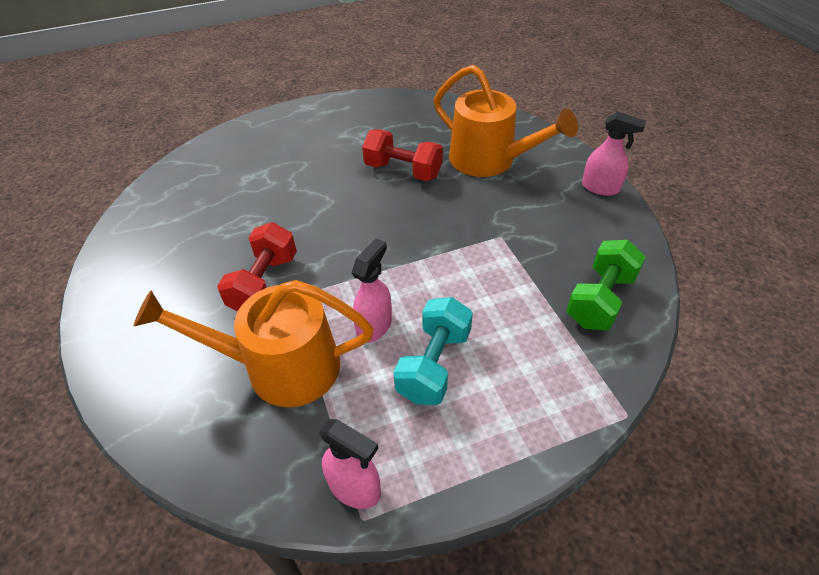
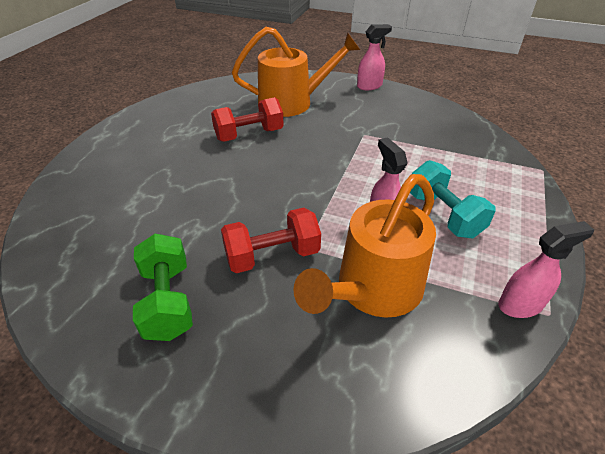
camera: 50 degrees left, 5 degrees down
red dumbbell [217,222,297,312] -> red dumbbell turned 75 degrees counterclockwise [221,208,321,273]
green dumbbell [566,240,646,330] -> green dumbbell moved to [133,234,193,341]

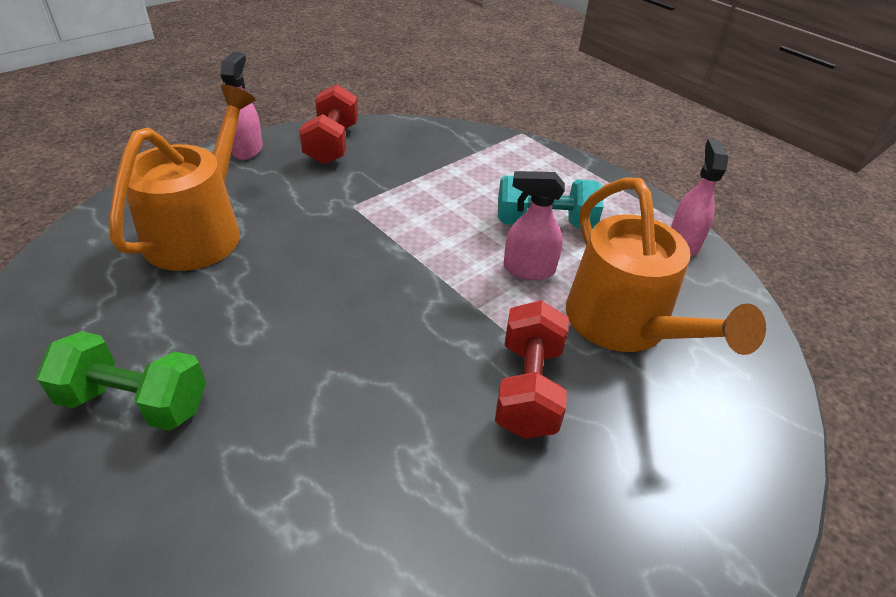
camera: 65 degrees left, 0 degrees up
green dumbbell [133,234,193,341] -> green dumbbell moved to [36,331,206,431]
red dumbbell [211,97,284,142] -> red dumbbell moved to [299,84,358,164]

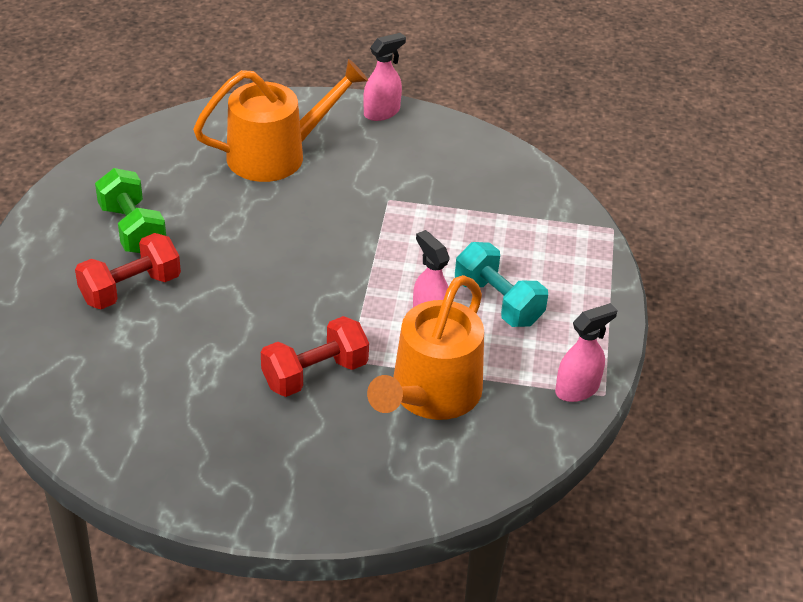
camera: 50 degrees right, 0 degrees up
red dumbbell [299,84,358,164] -> red dumbbell moved to [75,233,181,309]

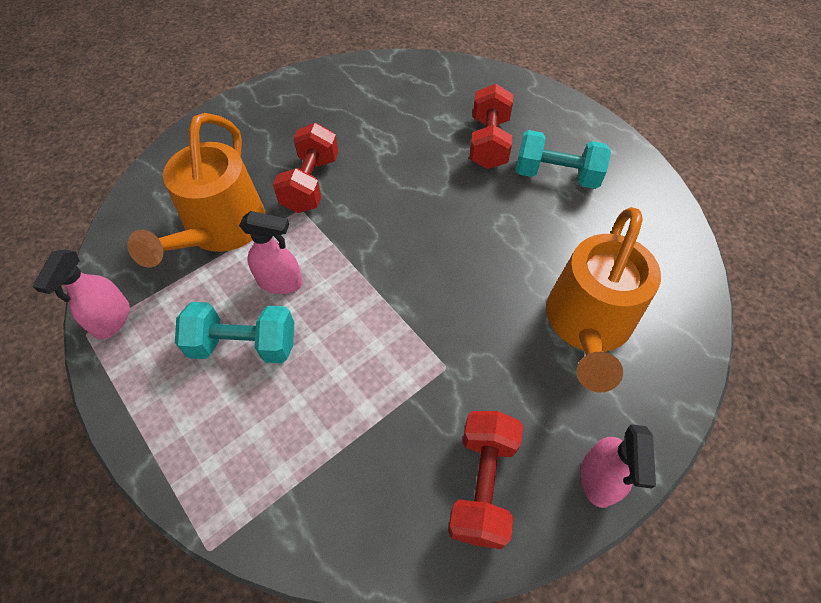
camera: 135 degrees right, 15 degrees up
green dumbbell [95,168,166,253] -> turquoise dumbbell [515,130,611,189]
orange watering can [367,275,484,420] -> orange watering can turned 150 degrees counterclockwise [127,113,266,267]
none -> red dumbbell [448,411,523,549]

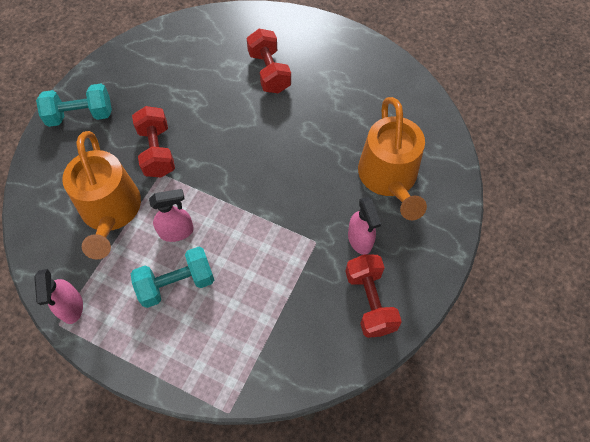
camera: 25 degrees left, 5 degrees up
turquoise dumbbell [515,130,611,189] -> turquoise dumbbell moved to [36,84,112,127]
pink spray bottle [581,424,656,508] -> pink spray bottle moved to [348,197,381,255]

